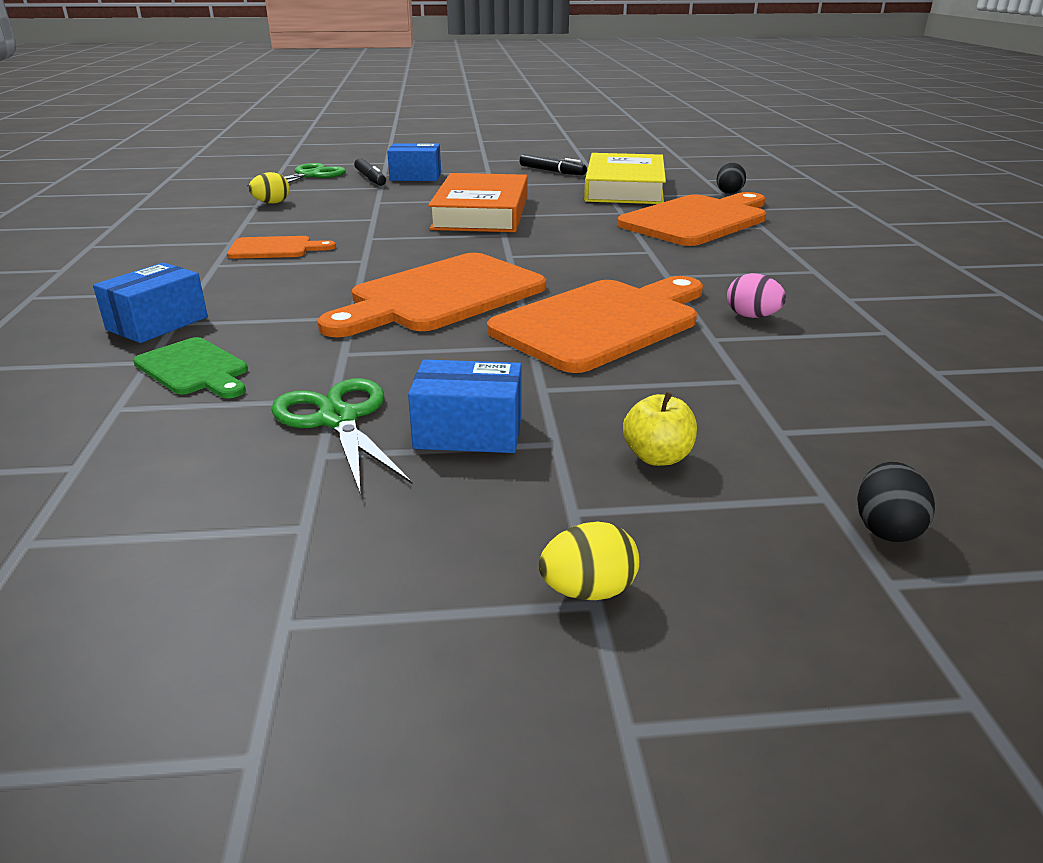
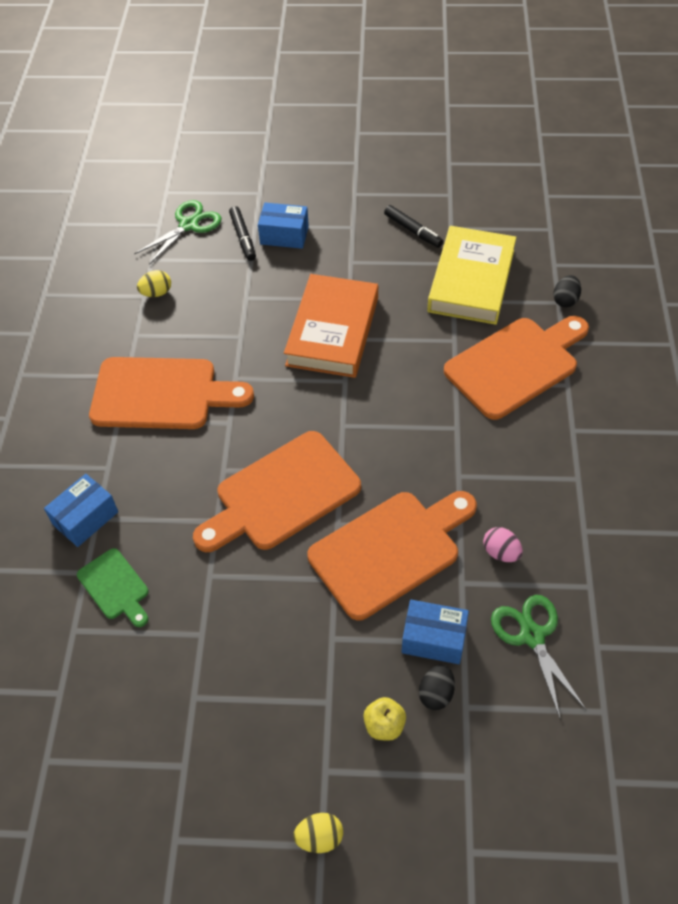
camera: 10 degrees right, 25 degrees up
orange cutting board [227,236,336,259] -> orange cutting board [89,357,254,429], size x1.97
green scissors [271,378,413,496] -> green scissors moved to [491,595,586,718]
blue box [408,359,522,453] -> blue box moved to [402,600,469,664]
black egg [857,462,935,542] -> black egg moved to [419,664,455,710]

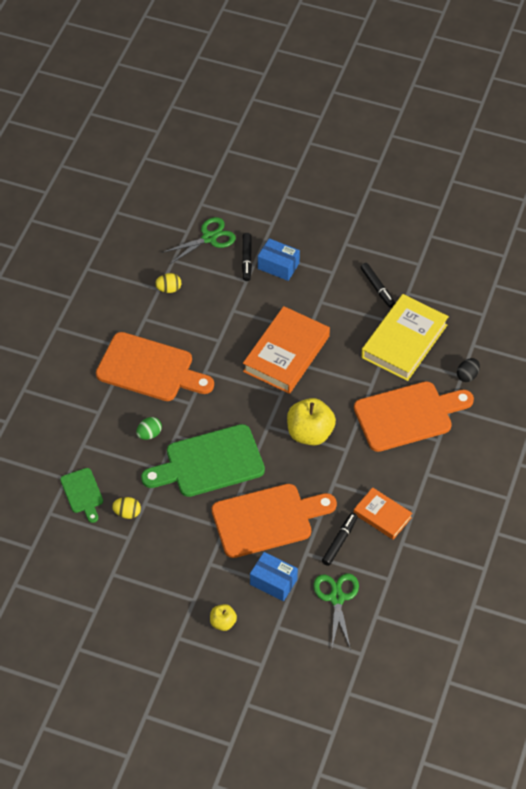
camera: 15 degrees right, 0 degrees up
blue box [44,474,118,547] -> none
orange cutting board [193,431,361,552] -> green cutting board [141,424,265,497]
yellow egg [293,813,343,853] -> yellow egg moved to [112,497,141,519]
black egg [419,664,455,710] -> none
pink egg [483,527,523,562] -> black marker [322,513,358,566]
none -> green egg [136,417,162,440]
none -> yellow apple [287,398,336,445]
none -> orange book [354,487,412,540]

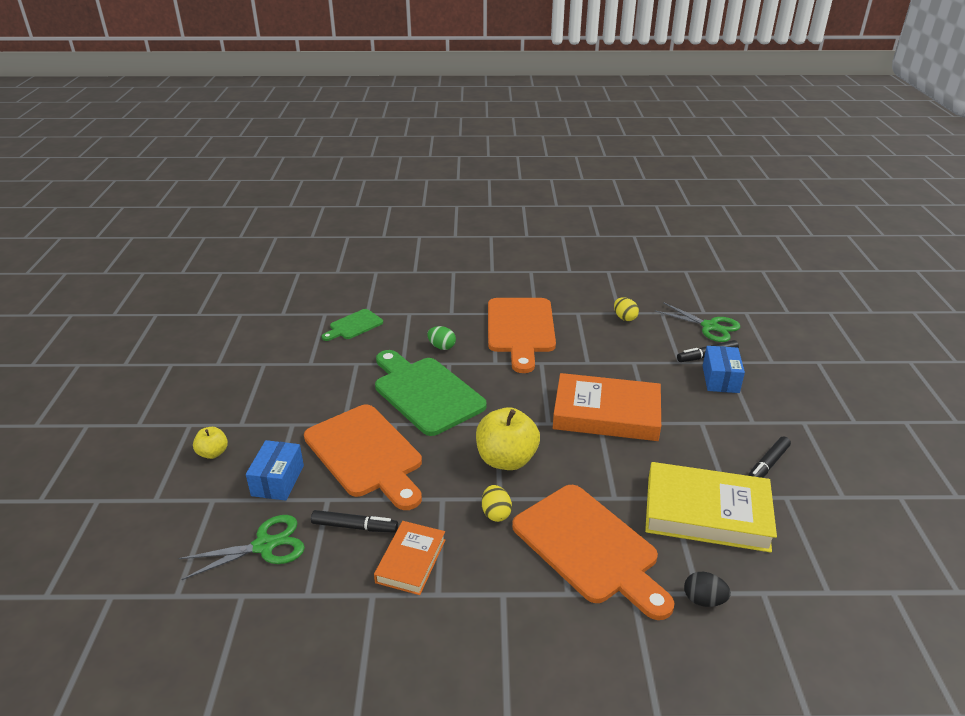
camera: 70 degrees right, 20 degrees down
yellow egg [112,497,141,519] -> yellow egg moved to [482,485,512,522]

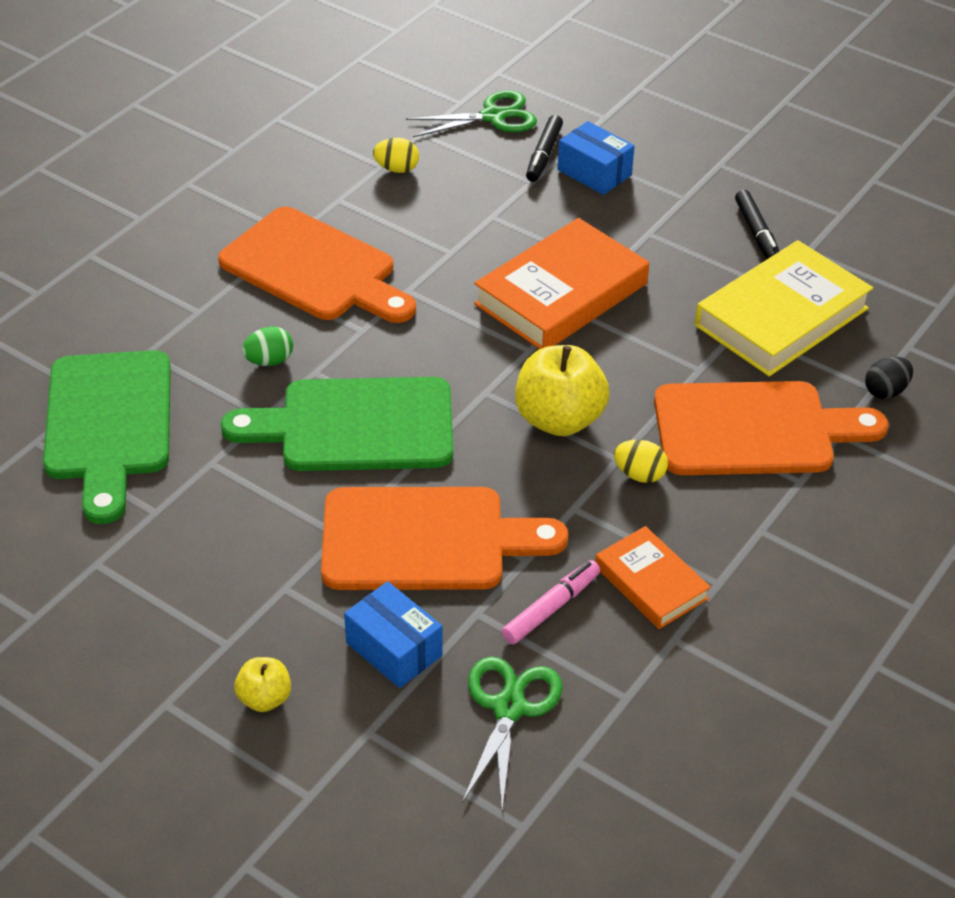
camera: 55 degrees left, 10 degrees up
black marker [311,510,398,533] -> pink marker [502,560,600,644]
green cutting board [322,309,383,341] -> green cutting board [43,350,171,524], size x1.97

